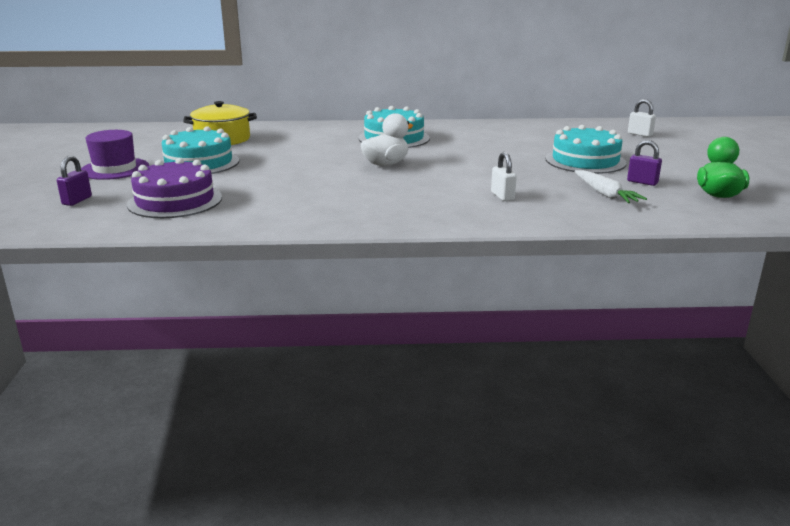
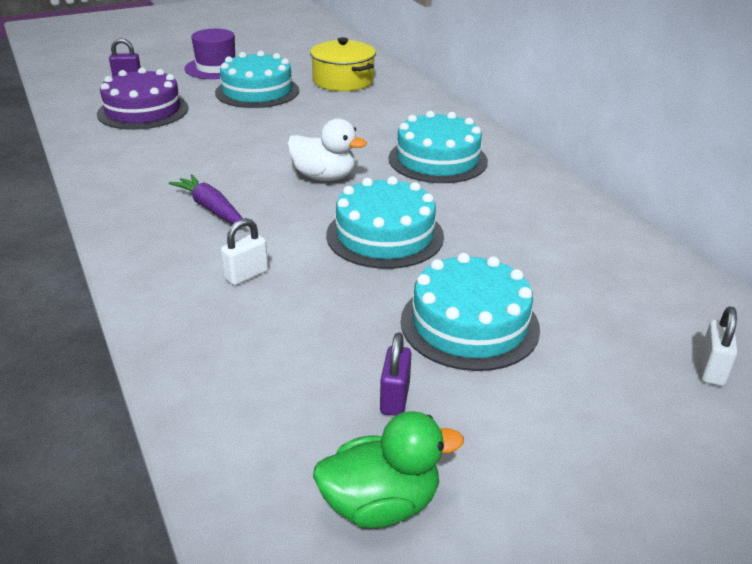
camera: 65 degrees right, 10 degrees up
white carrot [575,170,647,203] -> none
none -> purple carrot [169,174,243,224]
none -> turquoise cake [326,176,444,269]

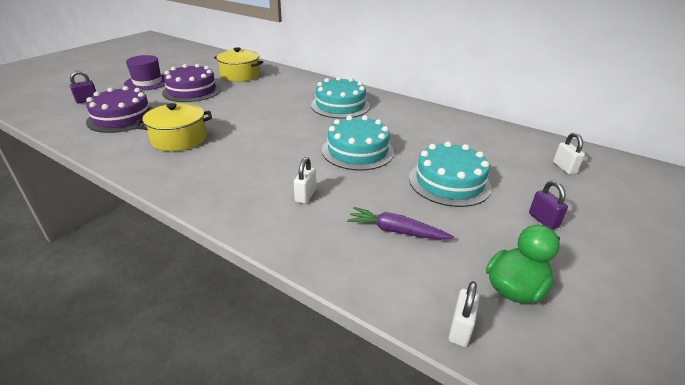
camera: 30 degrees left, 0 degrees up
purple carrot [169,174,243,224] -> purple carrot moved to [347,207,454,240]
turquoise cake [215,51,299,108] -> purple cake [162,64,221,102]
white duck [287,119,367,181] -> none
purple padlock [380,332,411,416] -> purple padlock moved to [529,180,568,230]
none -> yellow pot [136,103,212,151]
none -> white padlock [448,281,480,347]

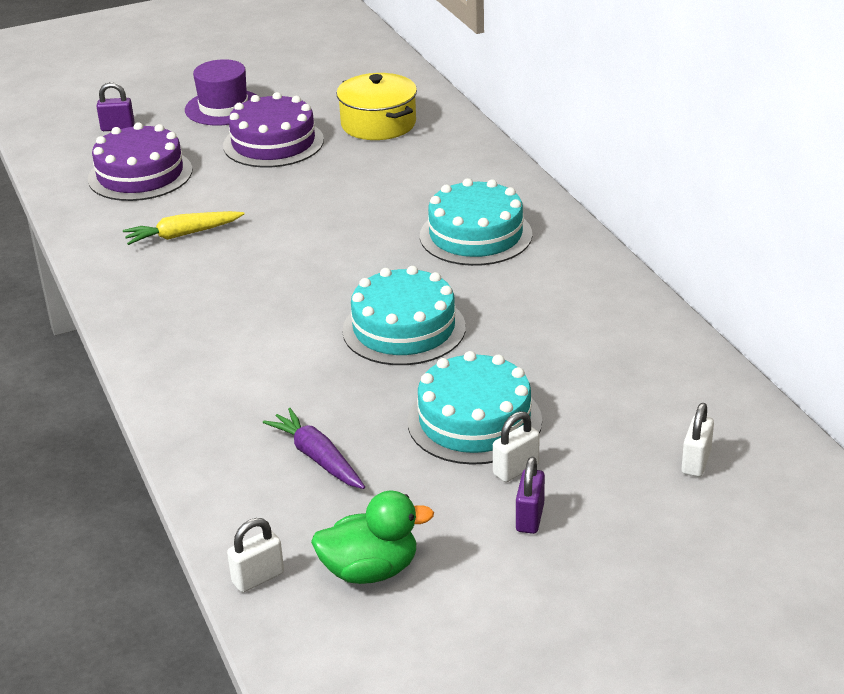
camera: 35 degrees right, 0 degrees up
yellow pot [136,103,212,151] -> yellow carrot [123,211,244,245]
white padlock [294,157,316,204] -> white padlock moved to [493,411,540,482]

